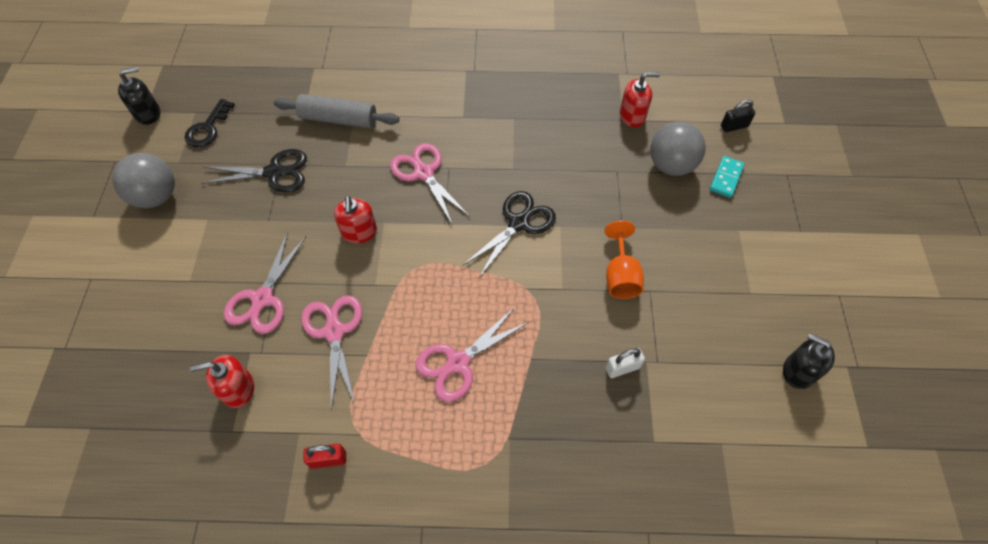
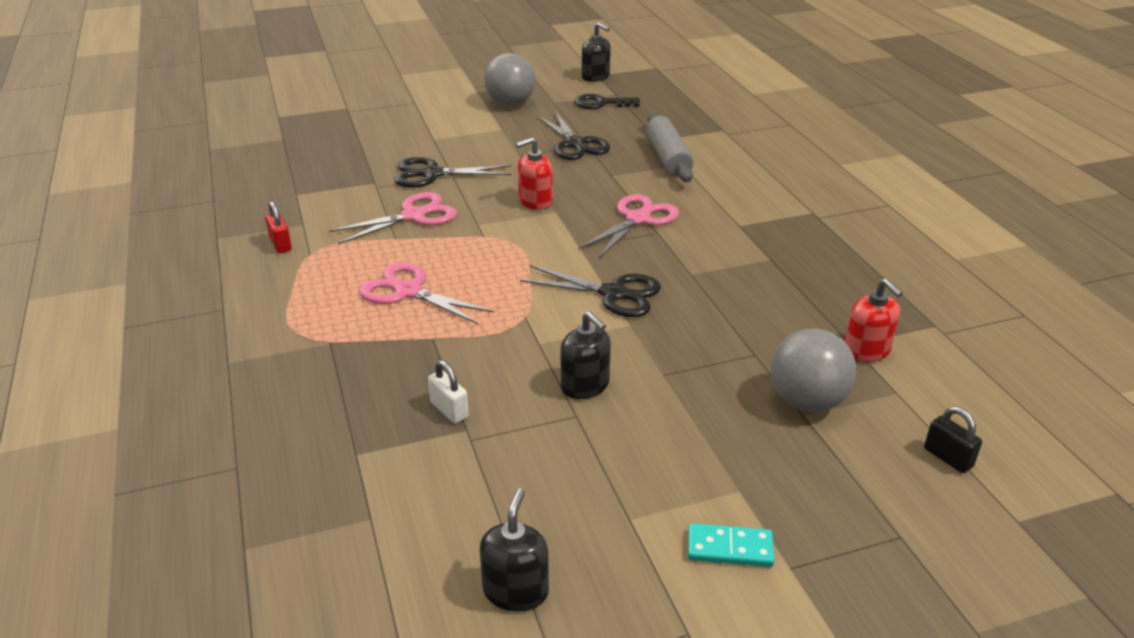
camera: 70 degrees right, 25 degrees down
red soap dispenser [190,355,254,408] -> none
pink scissors [224,232,306,334] -> black scissors [395,157,511,188]
orange goblet [605,220,644,299] -> black soap dispenser [561,311,611,399]
turquoise domino [710,156,745,198] -> turquoise domino moved to [688,523,775,567]

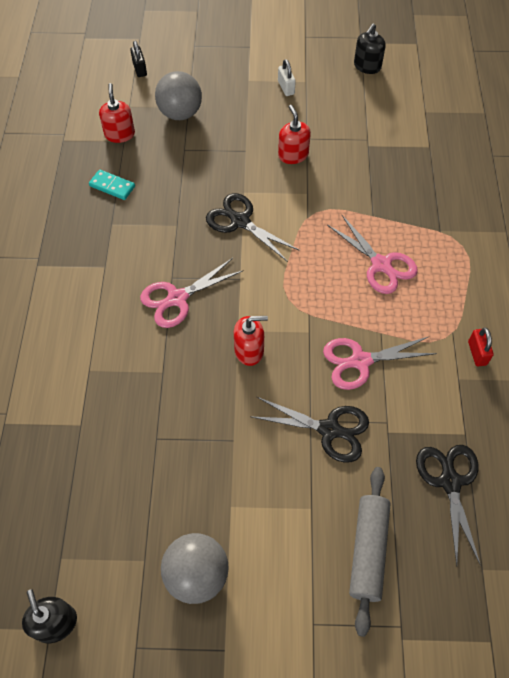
camera: 160 degrees left, 25 degrees up
white padlock [428,360,469,423] -> white padlock moved to [278,59,296,96]
black scissors [537,111,610,160] -> black scissors moved to [416,445,481,566]
black soap dispenser [561,311,611,399] -> red soap dispenser [278,105,311,164]
black key [574,94,640,109] -> none
grey rolling pin [646,113,694,182] -> grey rolling pin moved to [349,467,391,637]
turquoise domino [688,523,775,567] -> turquoise domino moved to [89,170,135,200]

